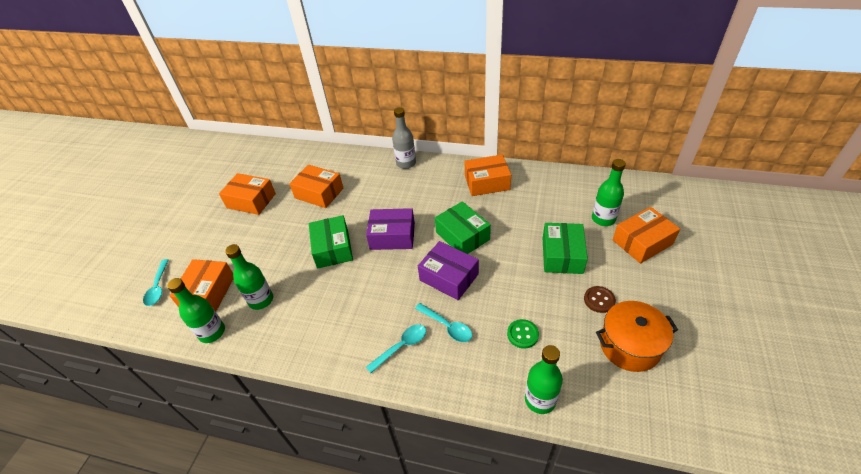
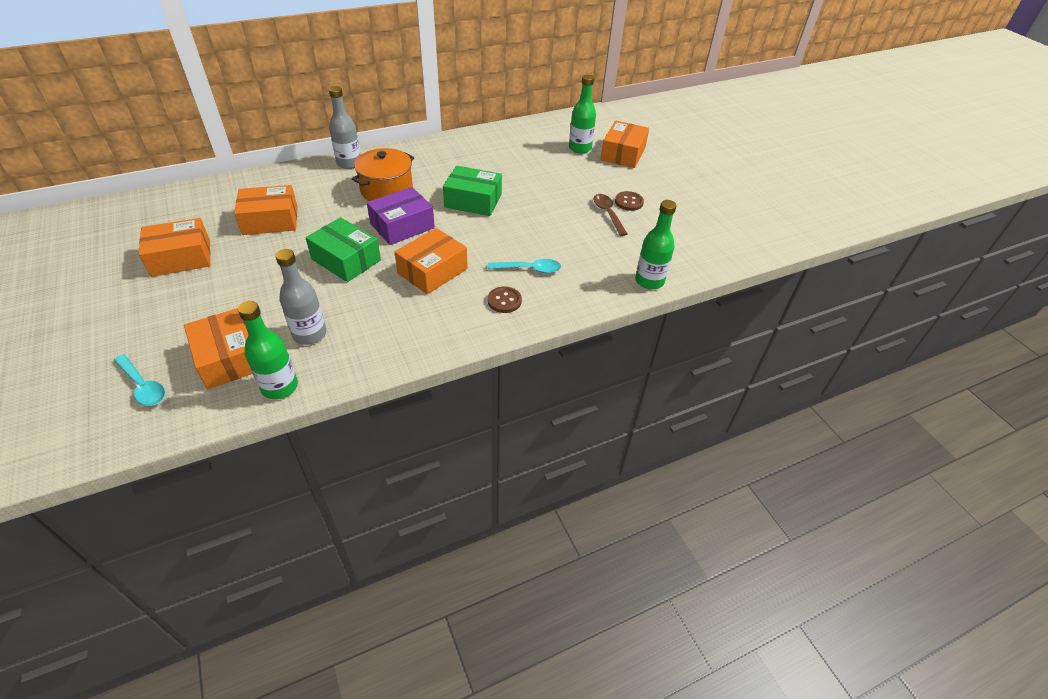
camera: 45 degrees left, 0 degrees up
green bottle [225,244,273,310] -> grey bottle [275,249,326,345]
turquoise spoon [366,324,426,373] -> brown button [488,286,522,313]
purple box [418,241,479,300] -> none
orange box [465,155,511,196] -> orange box moved to [394,228,468,294]
green button [507,319,539,349] -> none
green box [543,223,588,274] -> none
orange pot [596,301,678,372] -> orange pot moved to [352,148,414,201]
none -> brown spoon [593,194,627,236]

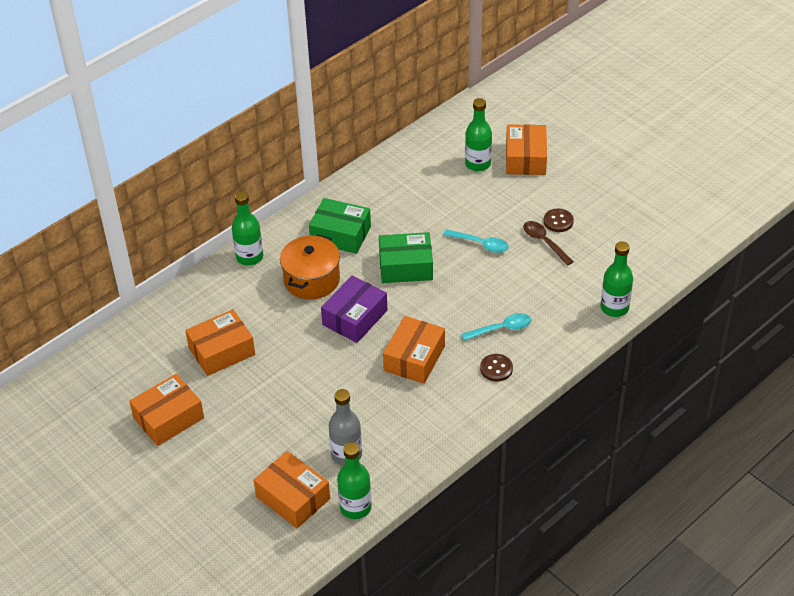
camera: 15 degrees left, 0 degrees up
turquoise spoon [114,354,165,406] -> turquoise spoon moved to [443,229,509,253]
green box [306,217,381,282] -> green box moved to [309,198,371,254]
grey bottle [329,86,360,169] -> green bottle [232,191,263,266]

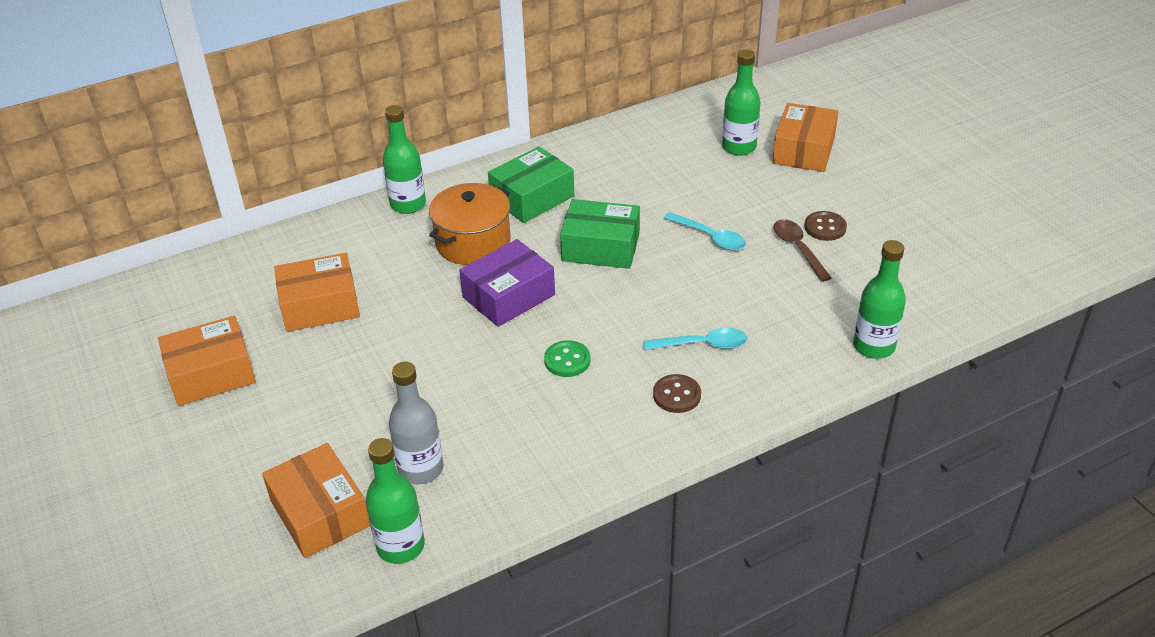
camera: 15 degrees right, 5 degrees down
green box [309,198,371,254] -> green box turned 75 degrees counterclockwise [488,146,574,223]
orange box [383,316,445,384] -> green button [544,340,591,377]

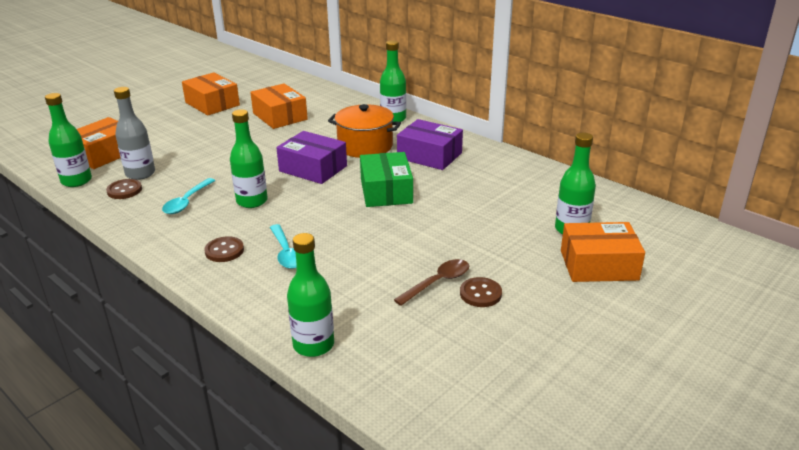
camera: 70 degrees right, 10 degrees down
green box [488,146,574,223] -> purple box [397,119,463,170]
green button [544,340,591,377] -> green bottle [230,109,268,208]
turquoise spoon [663,212,746,251] -> turquoise spoon moved to [162,178,215,214]
none -> brown button [106,179,142,199]

